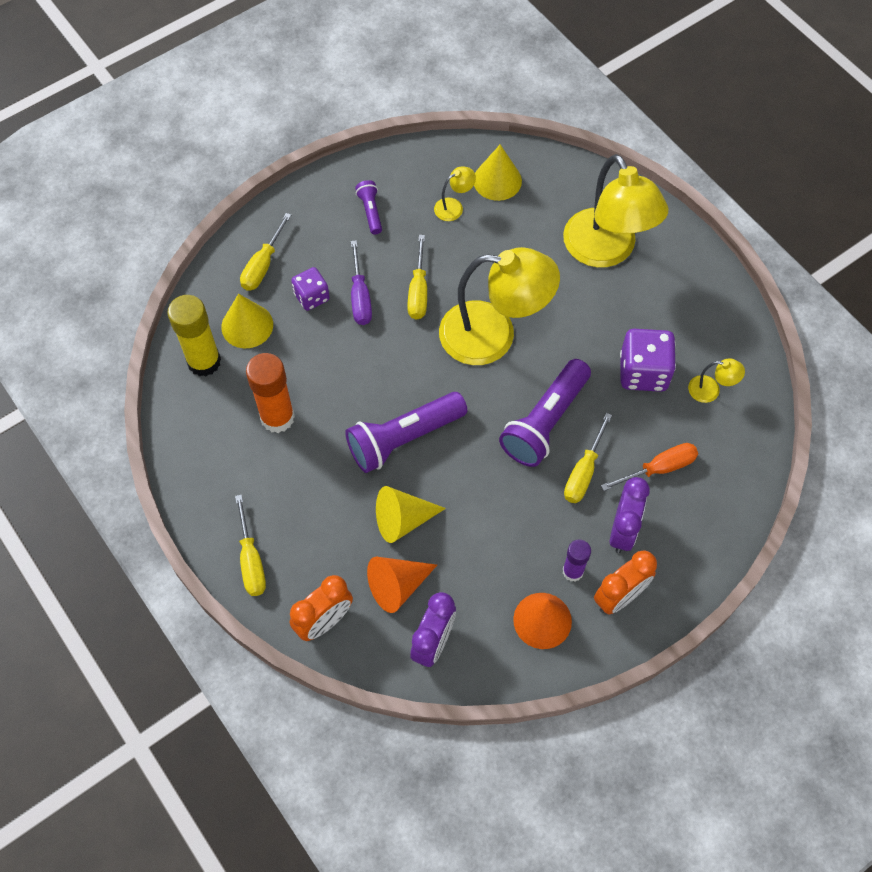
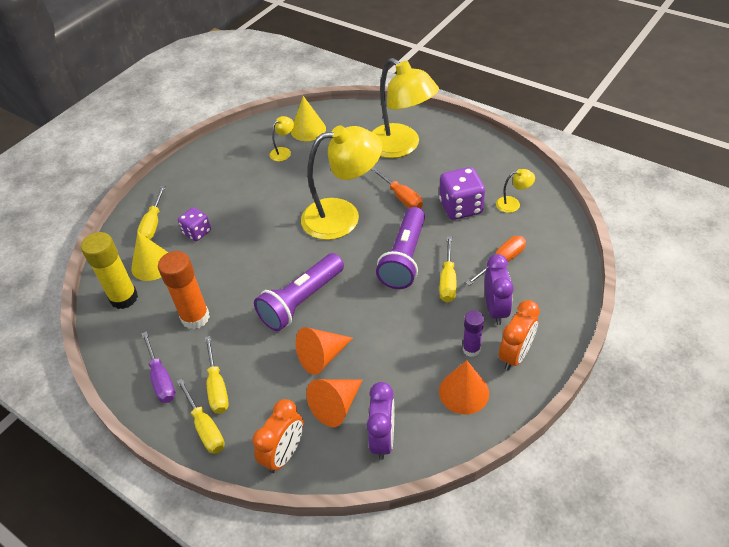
camera: 15 degrees left, 15 degrees down
purple screwdriver [351,240,372,325] -> purple screwdriver moved to [141,331,176,403]
purple flashlight [355,180,382,235] -> none
yellow cone [376,486,446,543] -> orange cone [296,327,353,375]
yellow screwdriver [408,235,427,320] -> yellow screwdriver moved to [205,336,229,414]
none -> orange screwdriver [371,167,423,208]

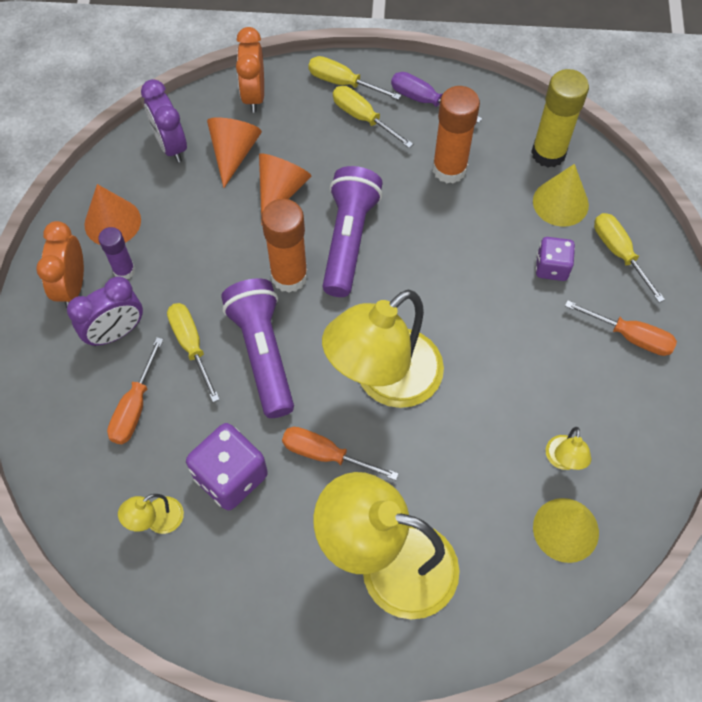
camera: 145 degrees right, 15 degrees up
purple clock [485,254,514,325] -> purple clock turned 90 degrees counterclockwise [67,276,143,346]
none -> orange glue stick [261,199,308,293]
none -> orange screwdriver [565,300,677,356]

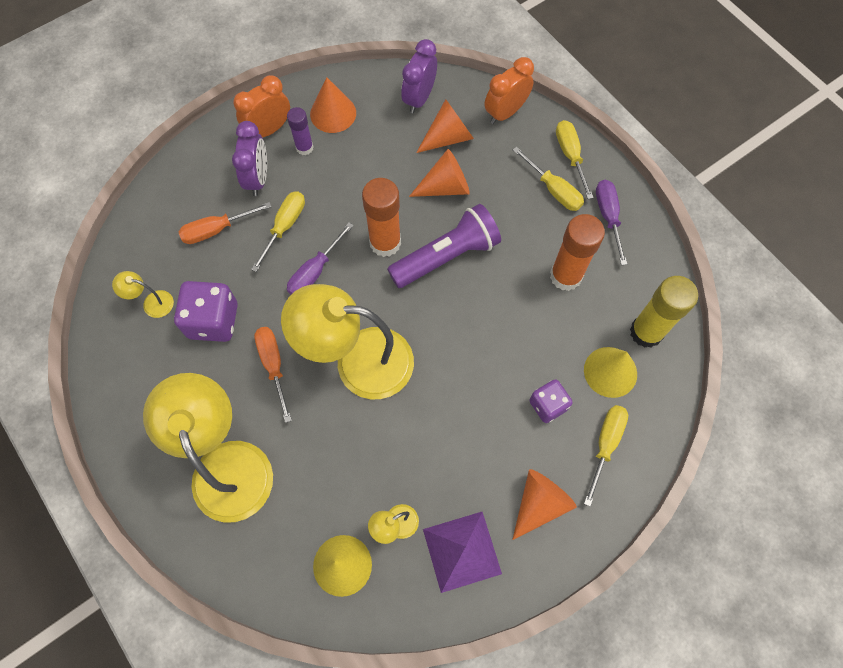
camera: 50 degrees right, 5 degrees up
purple clock [67,276,143,346] -> purple clock turned 105 degrees counterclockwise [232,121,267,196]
purple flashlight [221,278,294,418] -> purple screwdriver [287,223,354,295]
yellow screwdriver [333,86,413,148] -> yellow screwdriver turned 135 degrees clockwise [513,146,584,211]
orange screwdriver [565,300,677,356] -> orange cone [512,469,577,540]
none -> purple pyramid [423,512,502,593]

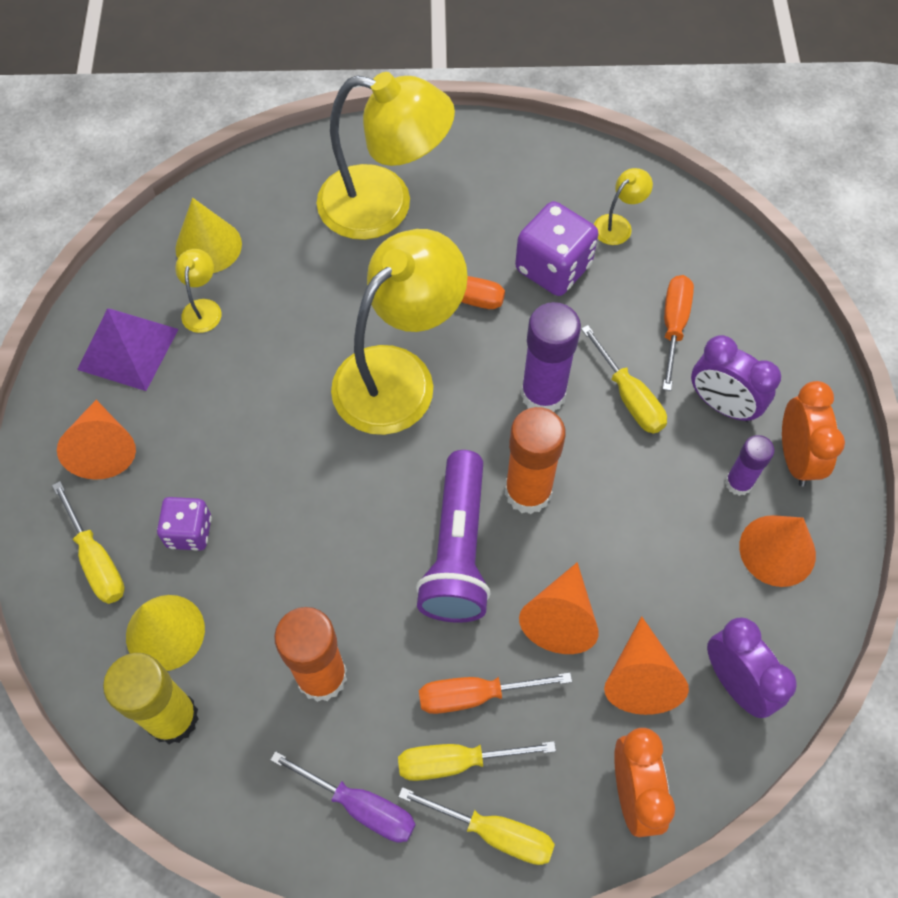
camera: 125 degrees right, 5 degrees down
purple screwdriver [287,223,354,295] -> purple glue stick [521,302,581,412]
none -> orange screwdriver [419,673,572,714]

